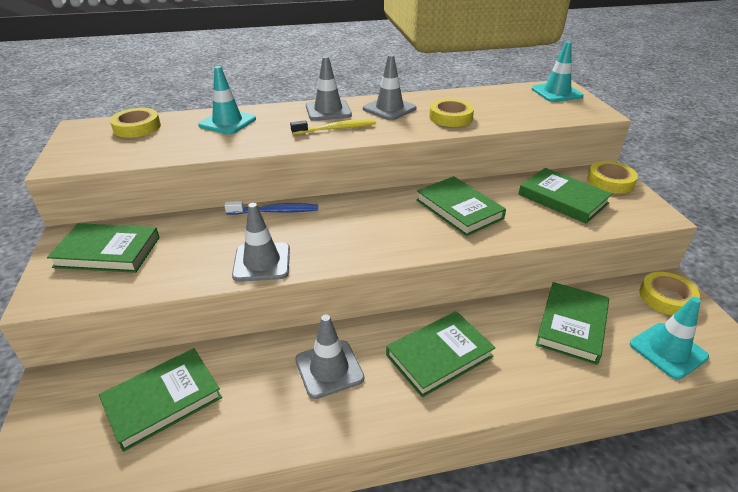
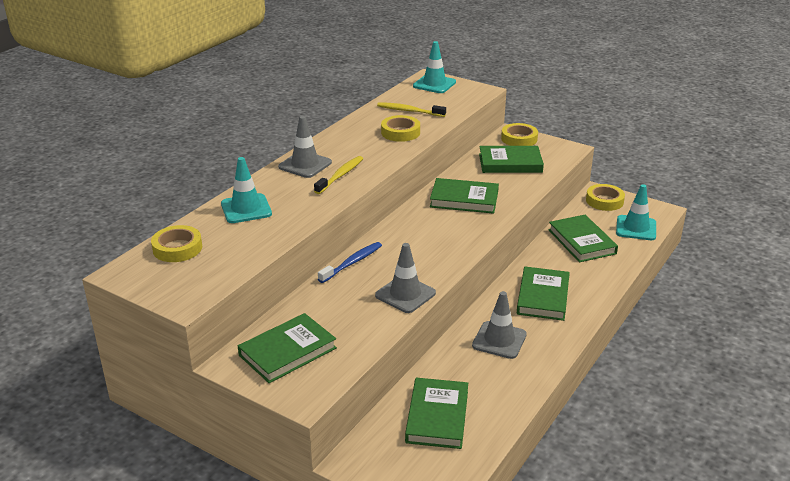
camera: 45 degrees left, 5 degrees down
grey traffic cone [363,55,417,120] -> none
none -> yellow toothbrush [377,102,446,117]

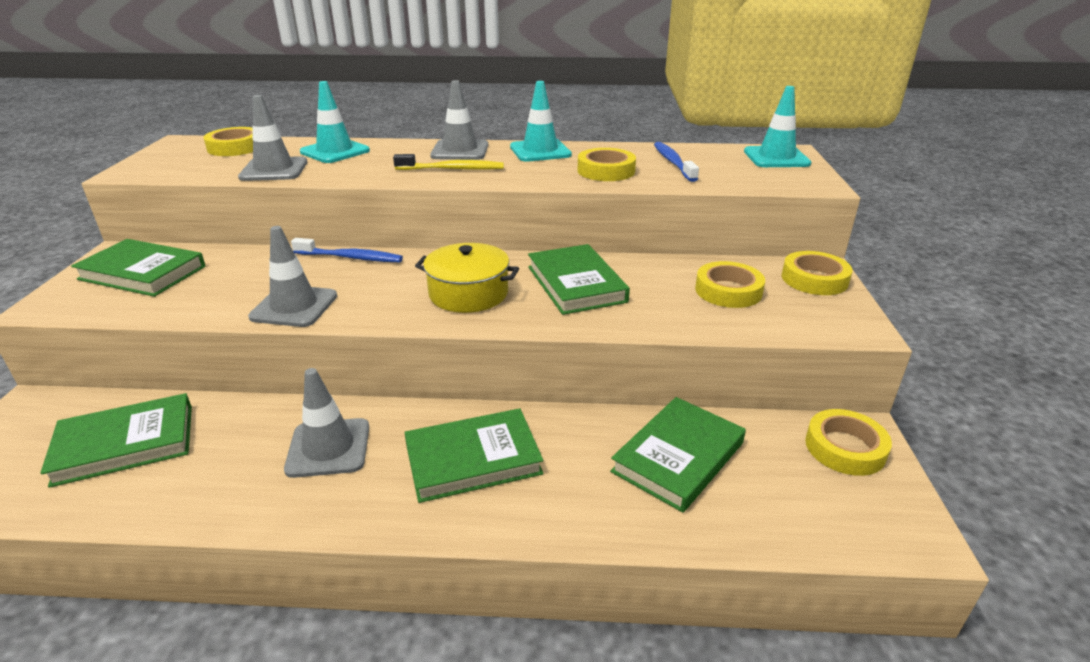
camera: 60 degrees right, 0 degrees up
yellow toothbrush [377,102,446,117] -> blue toothbrush [654,142,699,182]
green book [479,146,544,173] -> yellow tape [695,261,765,308]
turquoise traffic cone [616,184,656,240] -> turquoise traffic cone moved to [510,81,572,162]
none -> grey traffic cone [238,95,307,181]
none -> yellow pot [415,243,519,313]

